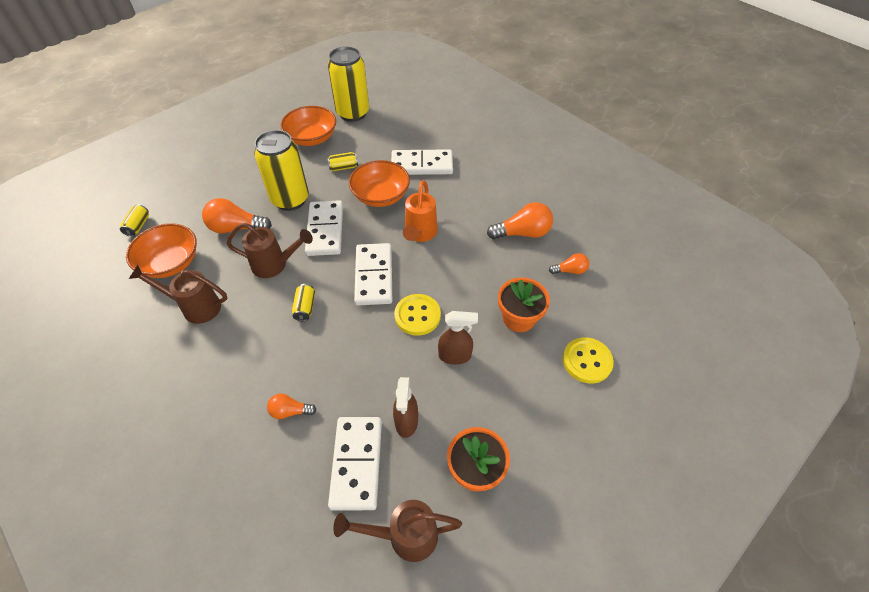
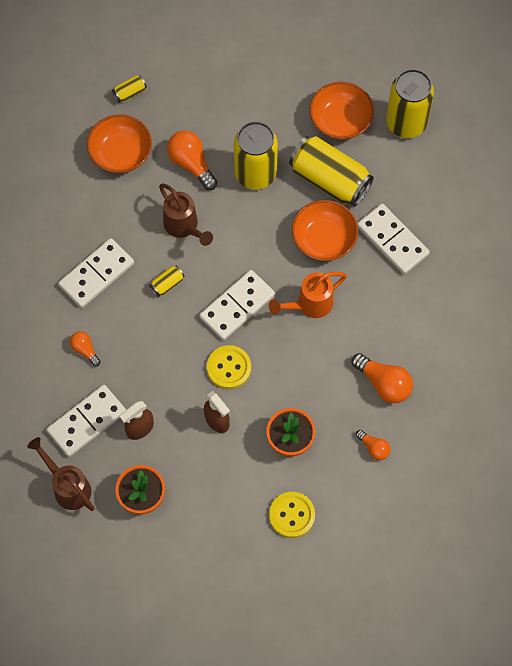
camera: 50 degrees right, 15 degrees up
brown watering can [129,265,228,324] -> none
white domino [305,200,343,256] -> white domino moved to [58,238,134,308]
yellow can [327,152,358,171] -> yellow can [289,136,374,207], size x2.41

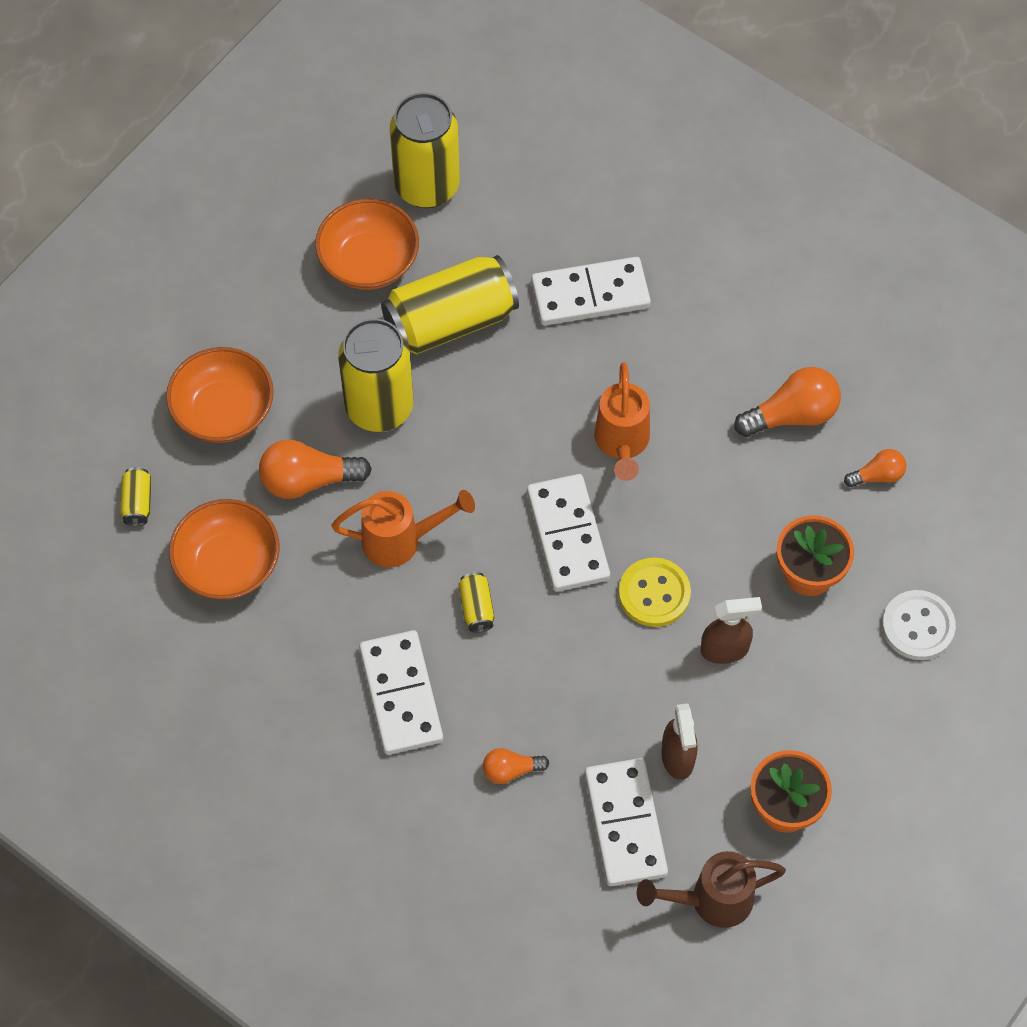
camera: 60 degrees left, 5 degrees down
brown watering can [159,183,213,246] -> orange watering can [332,490,475,567]
yellow button [269,492,315,538] -> white button [882,590,956,660]
orange bowl [292,200,358,261] -> orange bowl moved to [166,347,274,443]

